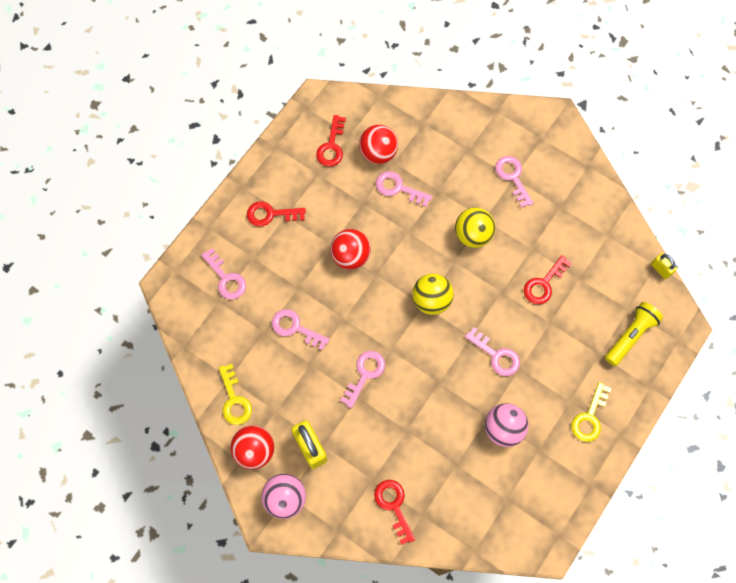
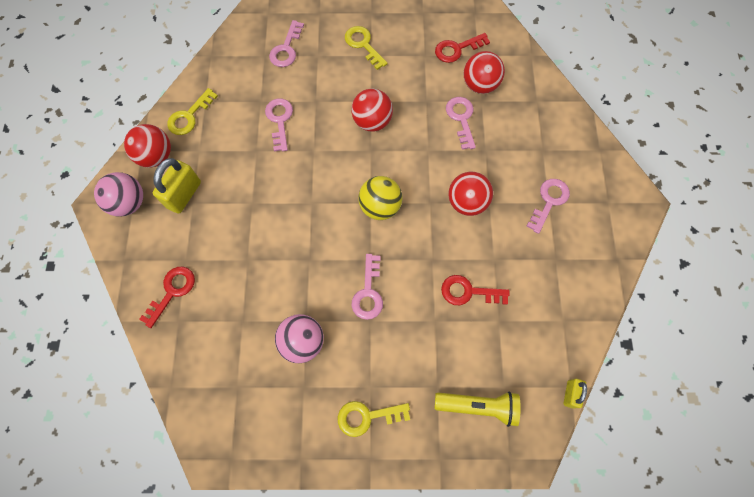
camera: 55 degrees right, 0 degrees up
red key [247,201,306,227] -> yellow key [345,26,388,70]
pink key [340,351,385,408] -> none
yellow ball [455,207,495,248] -> red ball [448,172,493,216]

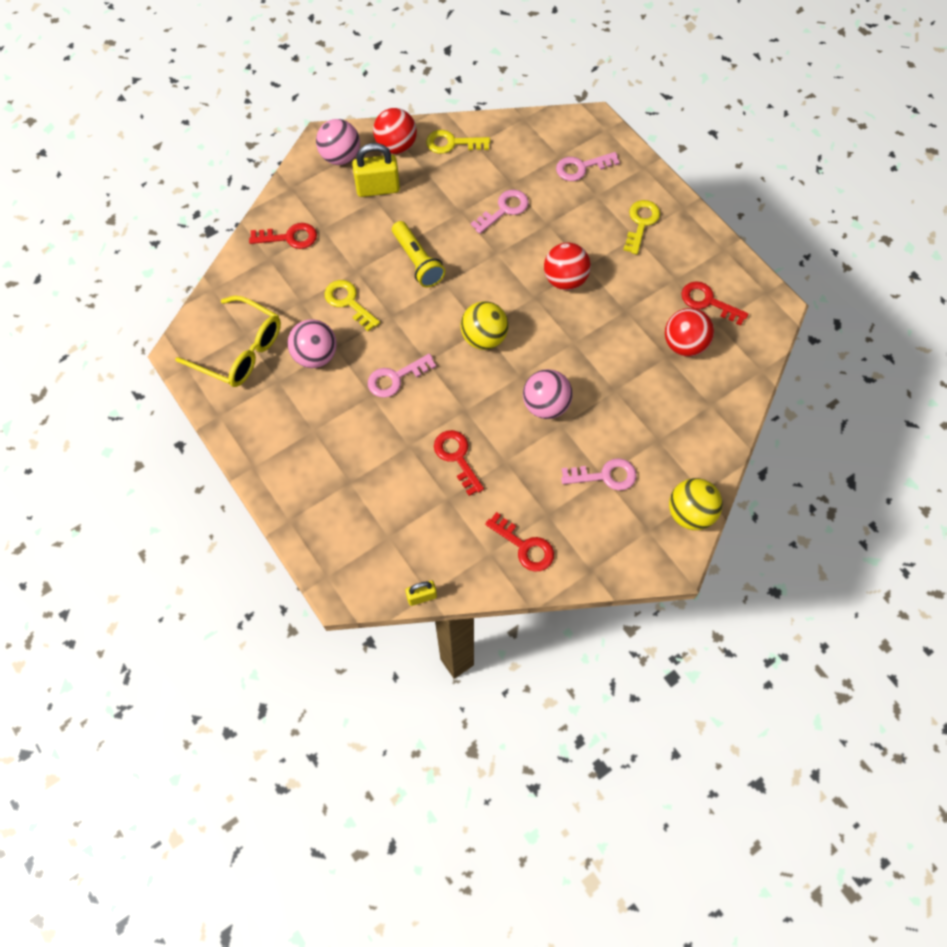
camera: 55 degrees right, 5 degrees down
yellow key [338,401,410,437] -> yellow key moved to [325,280,380,332]
yellow flashlight [435,392,521,427] -> yellow flashlight moved to [392,221,445,287]
pink key [446,97,476,150] -> none
red ball [448,172,493,216] -> pink ball [523,369,573,419]
none -> yellow glasses [175,296,281,387]
none -> red key [485,512,554,572]
none -> yellow ball [669,478,723,530]

